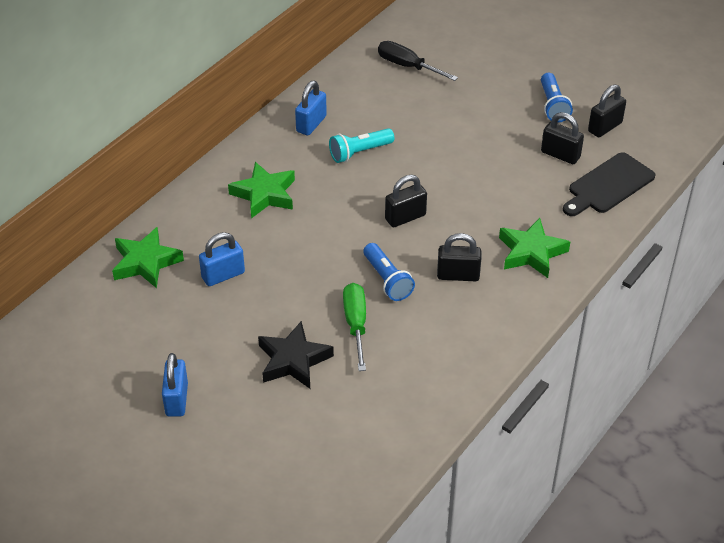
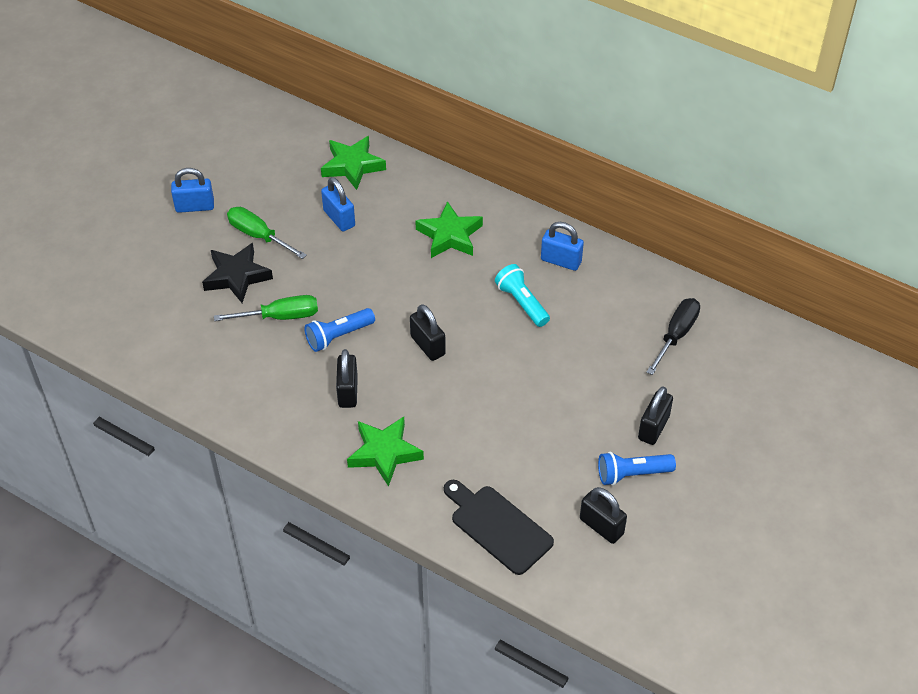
camera: 85 degrees right, 5 degrees up
black padlock [541,112,584,164] -> black padlock moved to [638,386,673,445]
none -> green screwdriver [227,207,307,259]

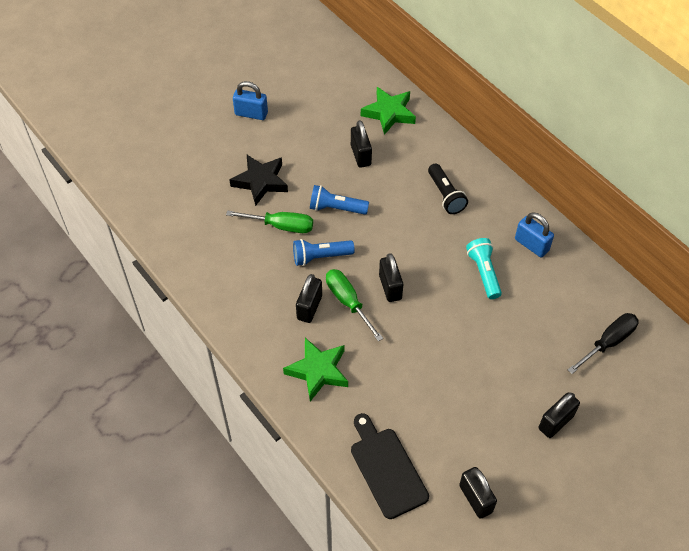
camera: 20 degrees right, 5 degrees up
green screwdriver [227,207,307,259] -> green screwdriver moved to [326,269,383,342]
blue padlock [321,177,355,232] -> black padlock [351,120,372,168]
green star [415,201,483,258] -> black flashlight [428,164,468,214]
blue flashlight [598,452,676,486] -> blue flashlight moved to [310,185,369,215]

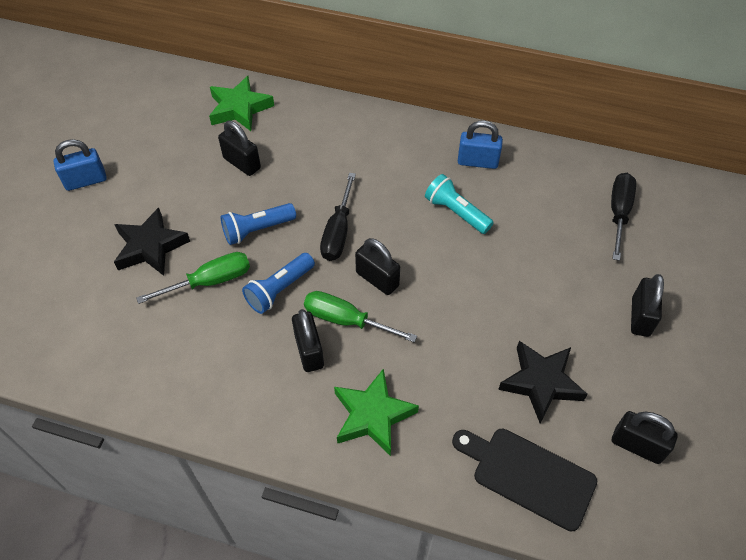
camera: 35 degrees left, 0 degrees up
black flashlight [428,164,468,214] -> none
none -> black screwdriver [320,173,356,261]
none -> black star [498,341,588,423]

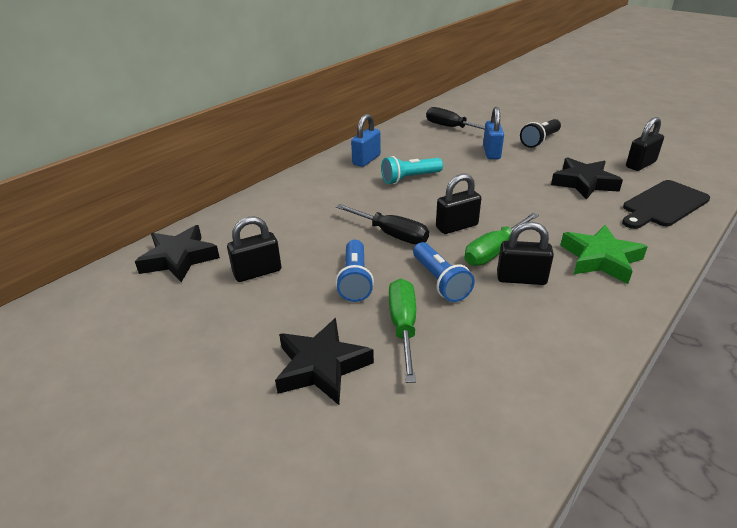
camera: 65 degrees left, 20 degrees down
blue padlock [54,139,107,191] -> blue padlock moved to [483,107,504,159]
green star [209,76,274,131] -> black star [135,225,220,282]
black padlock [631,274,664,337] -> black flashlight [520,119,561,148]

